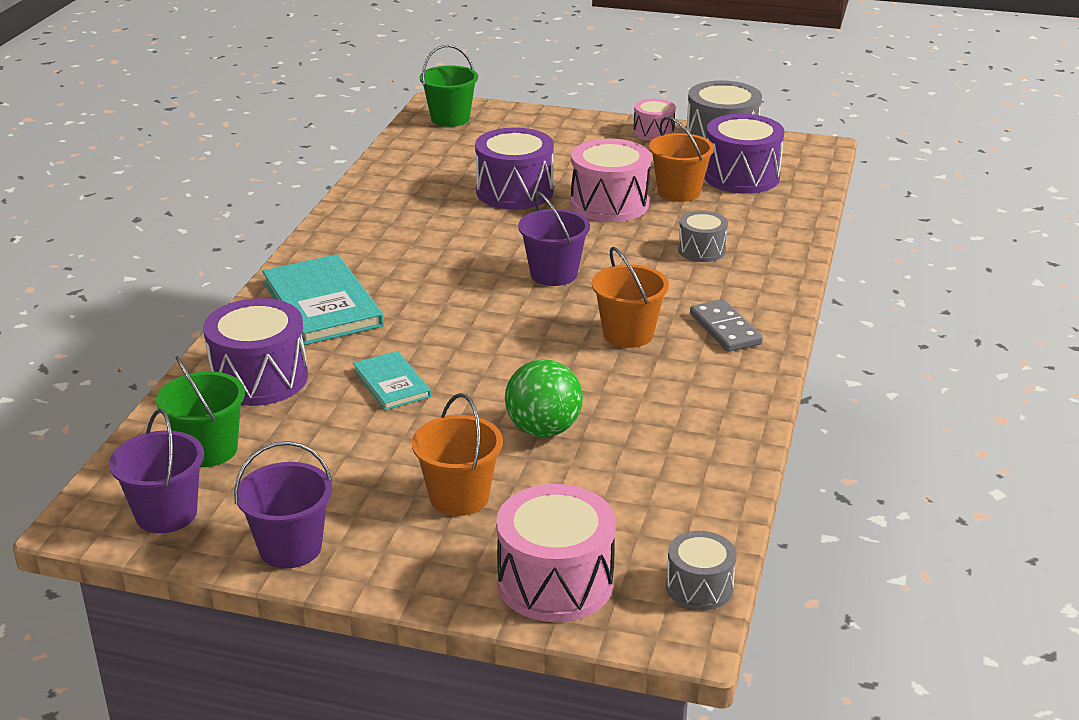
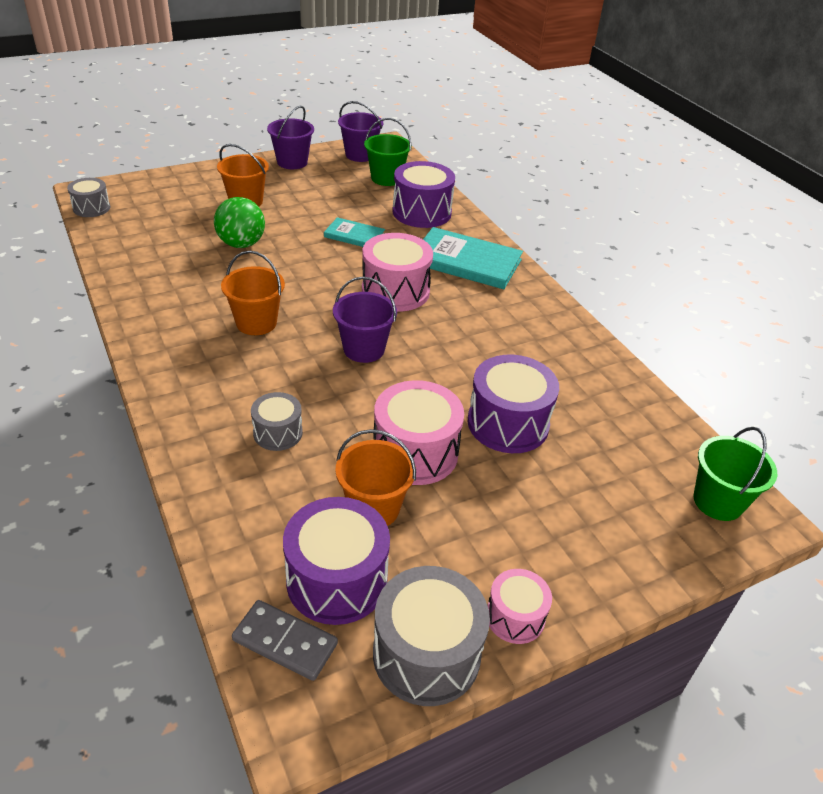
camera: 135 degrees right, 10 degrees up
pink drum [496,484,616,622] -> pink drum moved to [362,233,433,312]
grey domino [690,299,763,352] -> grey domino moved to [232,600,338,681]

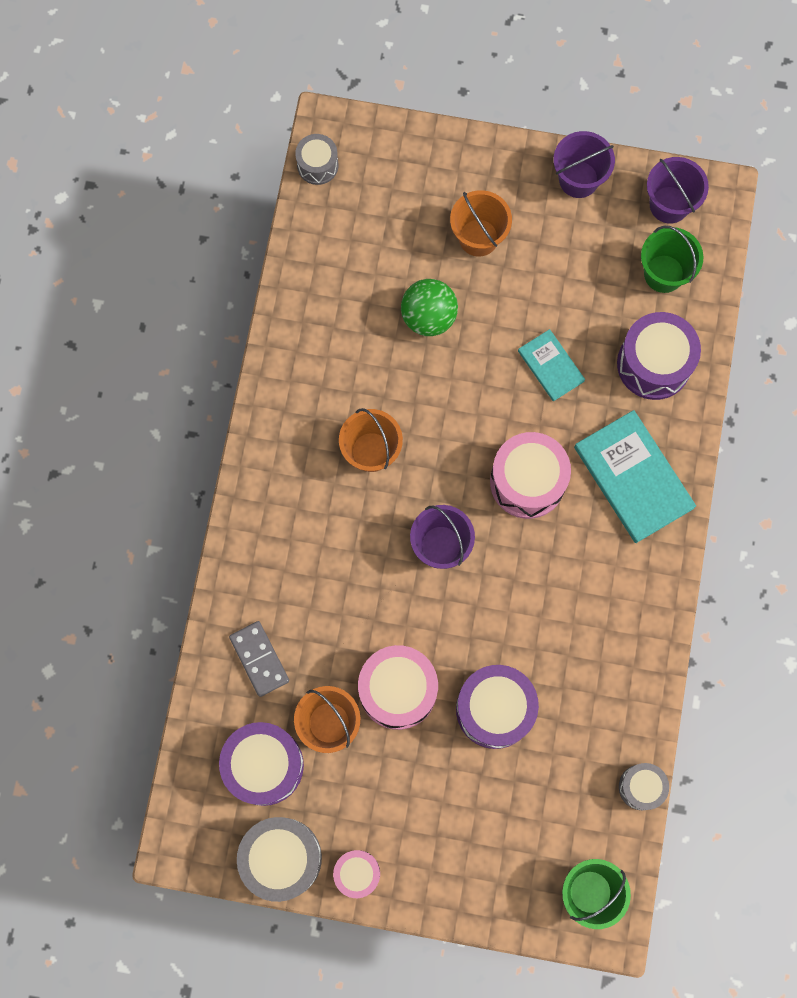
camera: 40 degrees right, 35 degrees up
grey domino [232,600,338,681] -> grey domino moved to [229,621,289,697]
grey drum [251,392,303,451] -> grey drum moved to [619,763,669,810]

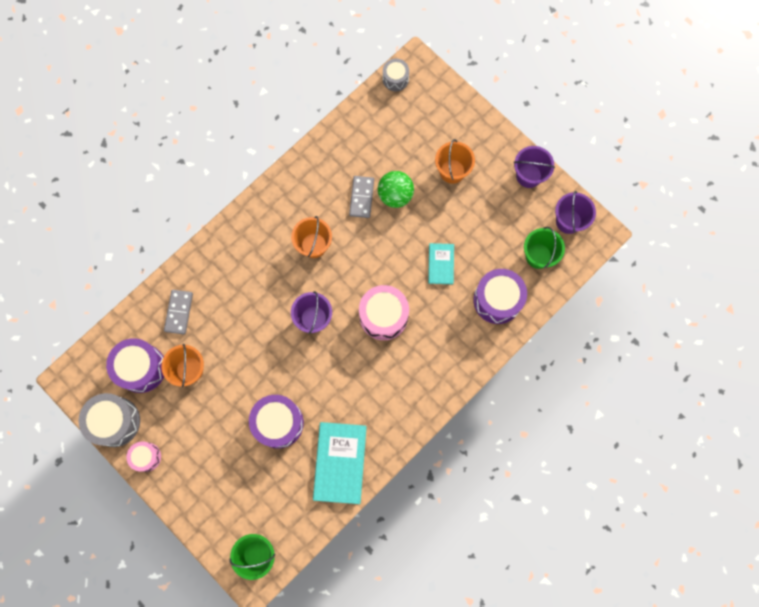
camera: 35 degrees right, 0 degrees up
pink drum [358,645,438,730] -> none
turquoise book [574,410,696,543] -> turquoise book moved to [313,422,367,504]
grey drum [619,763,669,810] -> none
none -> grey domino [349,176,374,218]

